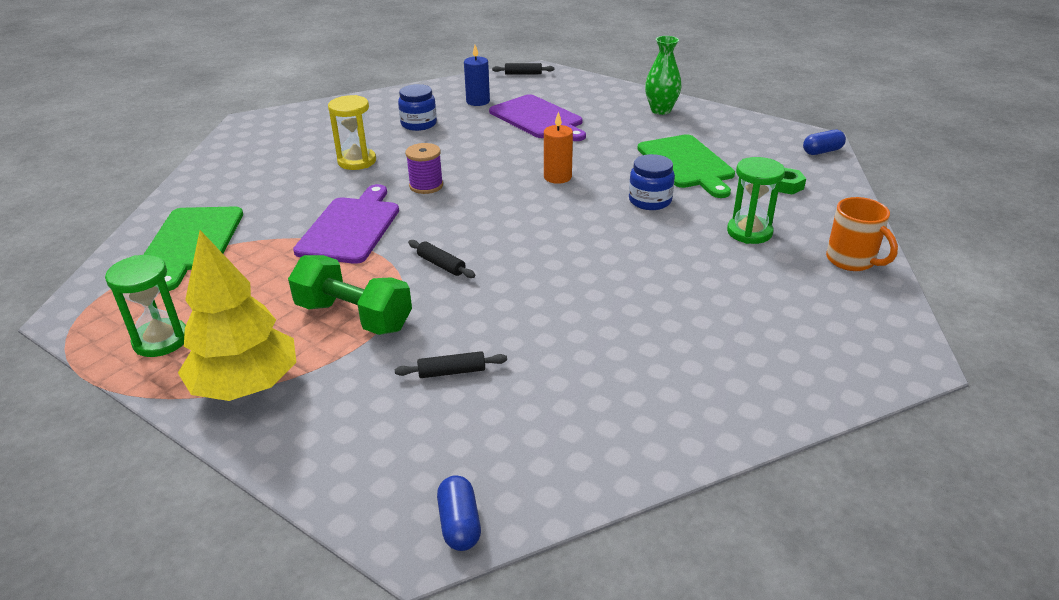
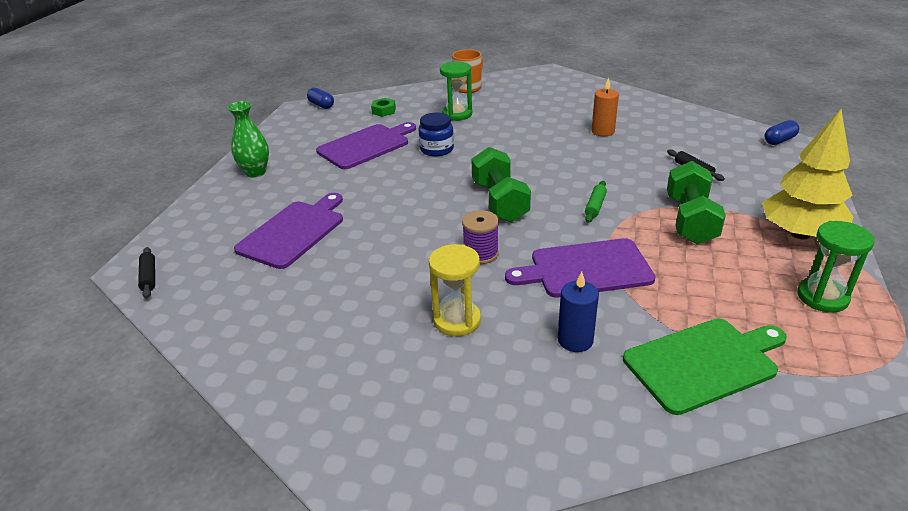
camera: 110 degrees left, 0 degrees up
blue jar [398,84,437,131] -> none
black rolling pin [408,240,475,278] -> green rolling pin [585,181,607,223]
blue candle [464,45,490,106] -> blue candle moved to [558,272,599,352]
orange candle [544,111,573,184] -> orange candle moved to [592,77,619,136]
green cutting board [637,134,735,198] -> purple cutting board [316,122,416,169]
none -> green dumbbell [471,147,531,223]

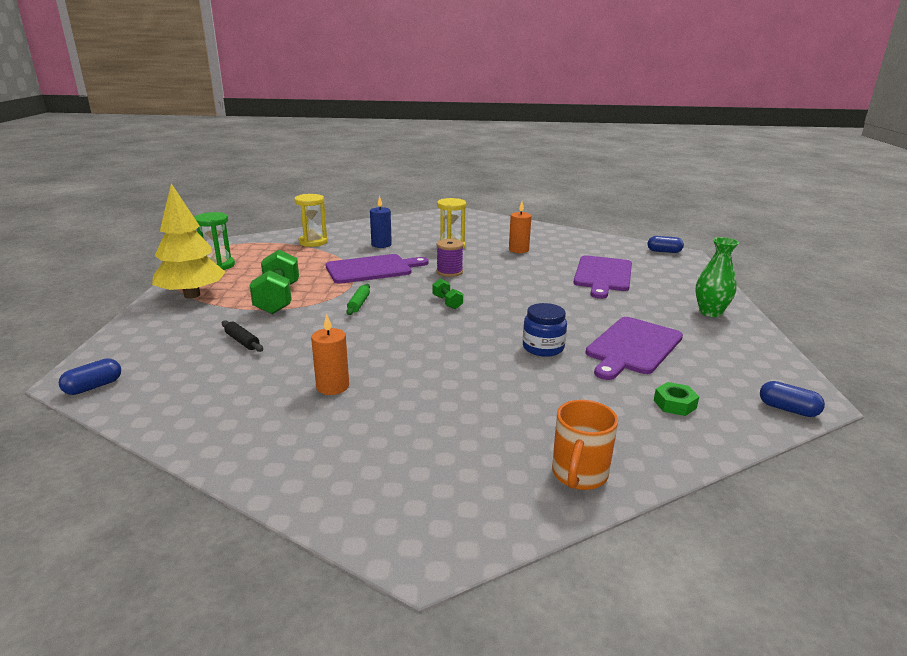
camera: 165 degrees right, 10 degrees down
black rolling pin [138,247,155,298] -> blue capsule [647,236,684,253]
green hourglass [440,62,472,121] -> none
green dumbbell [471,147,531,223] -> green dumbbell [432,279,463,309], size x0.49
green cutting board [623,318,787,415] -> yellow hourglass [294,194,327,247]
none -> orange candle [509,202,532,253]

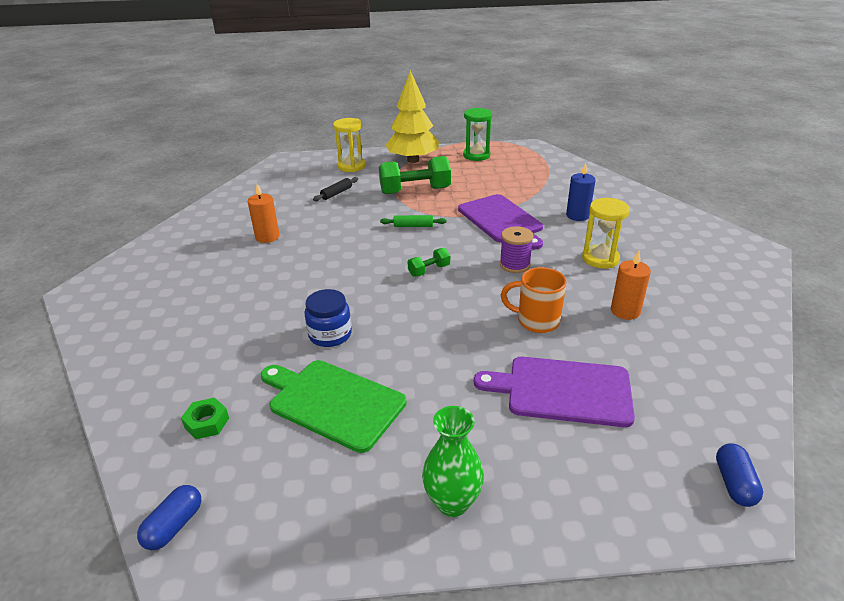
camera: 85 degrees right, 10 degrees up
blue capsule [59,358,121,395] -> none
yellow hourglass [294,194,327,247] -> yellow hourglass moved to [333,118,365,172]
orange mug [552,400,618,490] -> orange mug moved to [501,267,567,333]
purple cutting board [586,317,683,380] -> green cutting board [261,360,407,453]

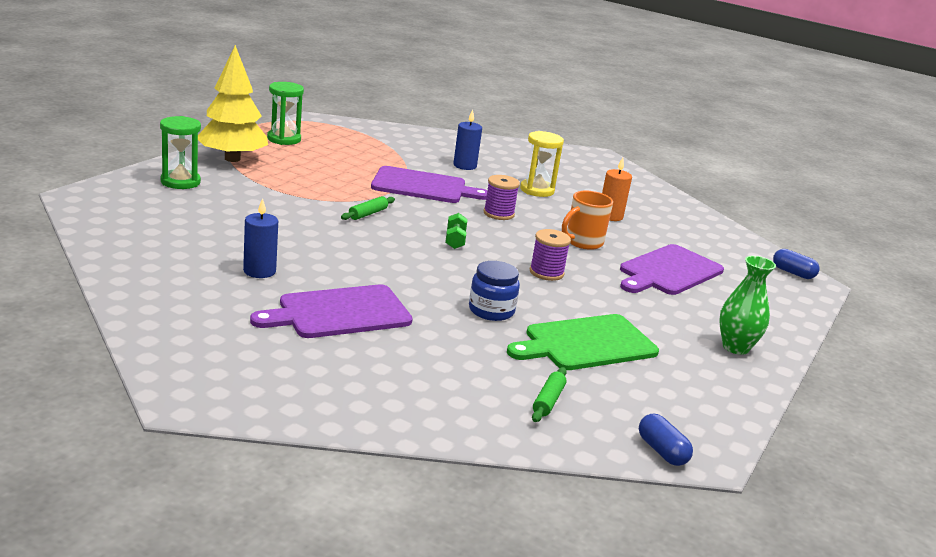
camera: 60 degrees left, 10 degrees down
green nut [181,398,229,439] -> green rolling pin [532,367,567,422]
orange candle [248,184,279,243] -> blue candle [243,198,278,278]
black rolling pin [313,177,358,201] -> none
yellow hourglass [333,118,365,172] -> green hourglass [160,116,201,189]
green dumbbell [379,156,451,195] -> none
none -> purple cutting board [250,285,413,338]
none -> purple spool [530,229,571,281]

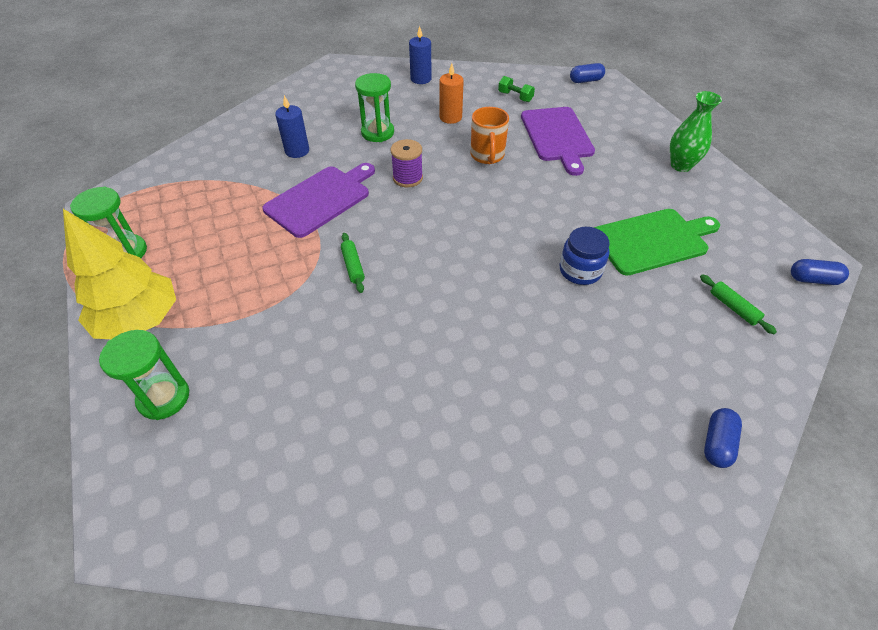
camera: 50 degrees left, 25 degrees up
blue candle [243,198,278,278] -> blue candle moved to [409,26,432,84]
purple cutting board [250,285,413,338] -> none
green dumbbell [445,213,468,249] -> green dumbbell moved to [498,76,535,102]
green cutting board [507,314,659,370] -> green cutting board turned 120 degrees counterclockwise [594,209,720,276]
yellow hourglass [520,131,564,197] -> green hourglass [355,73,394,142]
purple spool [530,229,571,281] -> none
none -> blue capsule [704,408,742,468]

